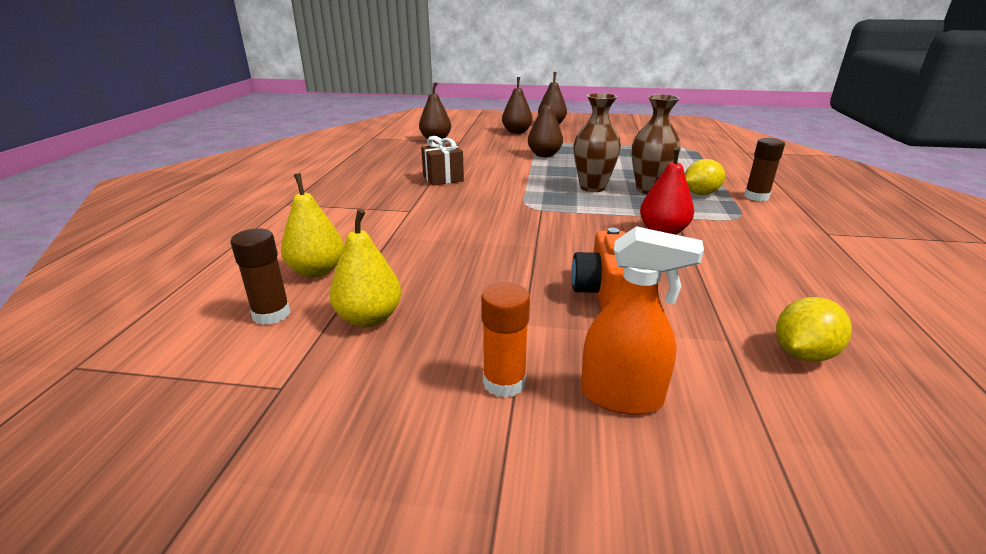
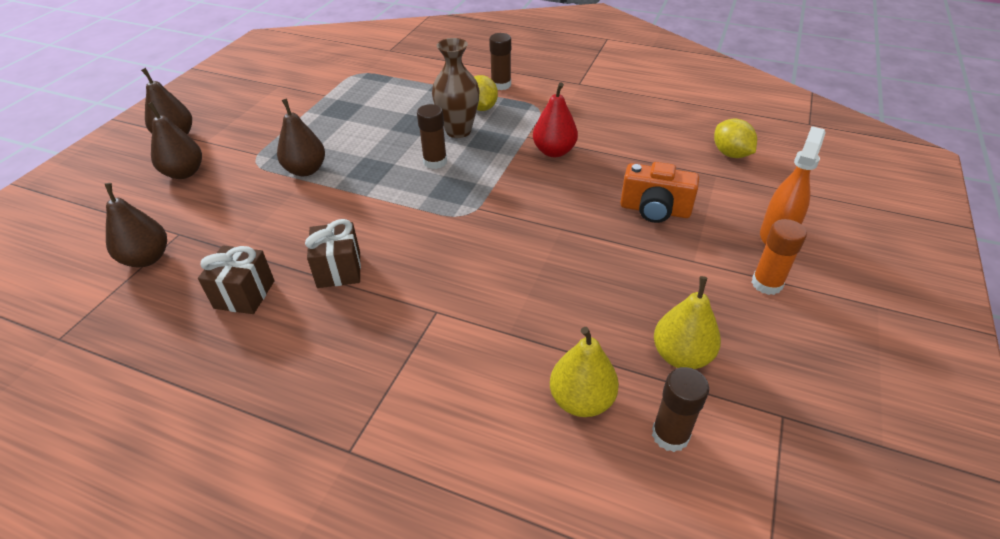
camera: 75 degrees left, 15 degrees up
brown vase [574,93,621,192] -> brown glue stick [417,104,447,169]
none -> brown gift [198,245,275,314]

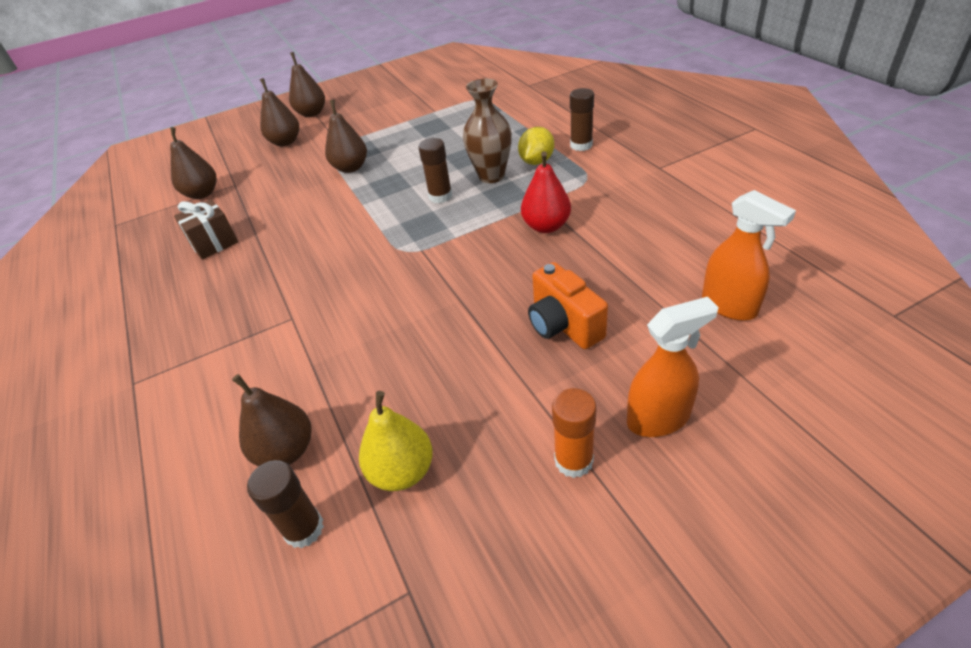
camera: 45 degrees right, 0 degrees up
brown gift [305,219,361,288] -> none
yellow pear [550,327,619,417] -> brown pear [232,374,312,466]
yellow lemon [714,119,757,158] -> orange spray bottle [702,190,796,321]

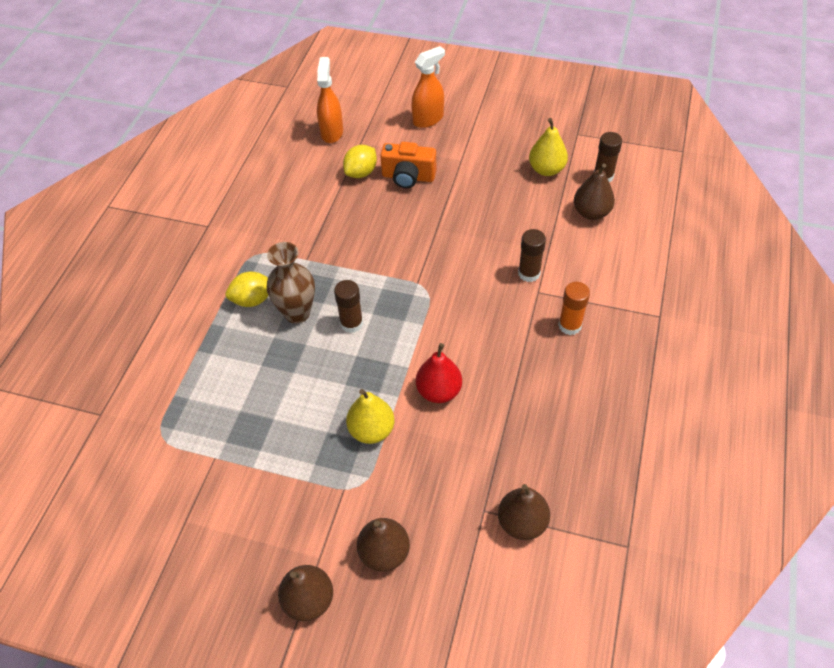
camera: 140 degrees left, 10 degrees up
brown gift [174,200,238,260] -> none
brown pear [325,100,367,173] -> yellow pear [346,389,394,444]
red pear [521,151,571,233] -> red pear moved to [416,343,462,403]
orange camera [528,262,608,349] -> orange camera turned 90 degrees clockwise [380,142,436,188]
orange glue stick [552,388,596,478] -> orange glue stick moved to [558,282,590,335]
brown glue stick [570,88,594,151] -> brown glue stick moved to [518,229,546,282]
orange spray bottle [627,297,719,437] -> orange spray bottle turned 120 degrees clockwise [411,46,445,128]
none -> yellow lemon [343,145,377,178]

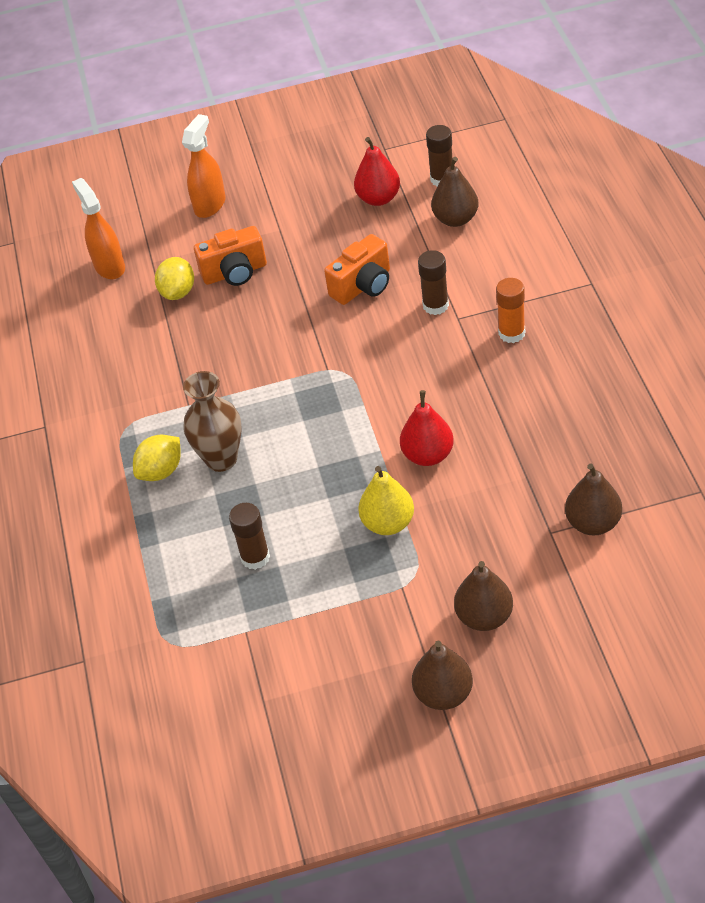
camera: 25 degrees left, 5 degrees down
brown glue stick [334,280,363,333] -> brown glue stick moved to [229,503,270,570]
yellow pear [529,118,568,176] -> red pear [354,137,400,206]
none -> orange camera [324,234,390,305]

